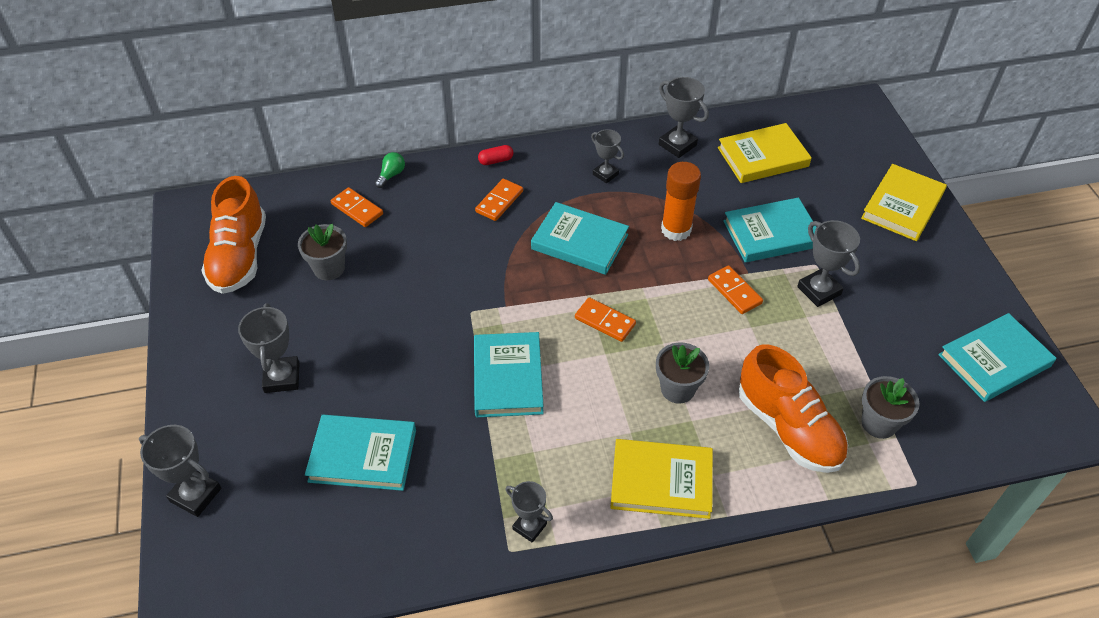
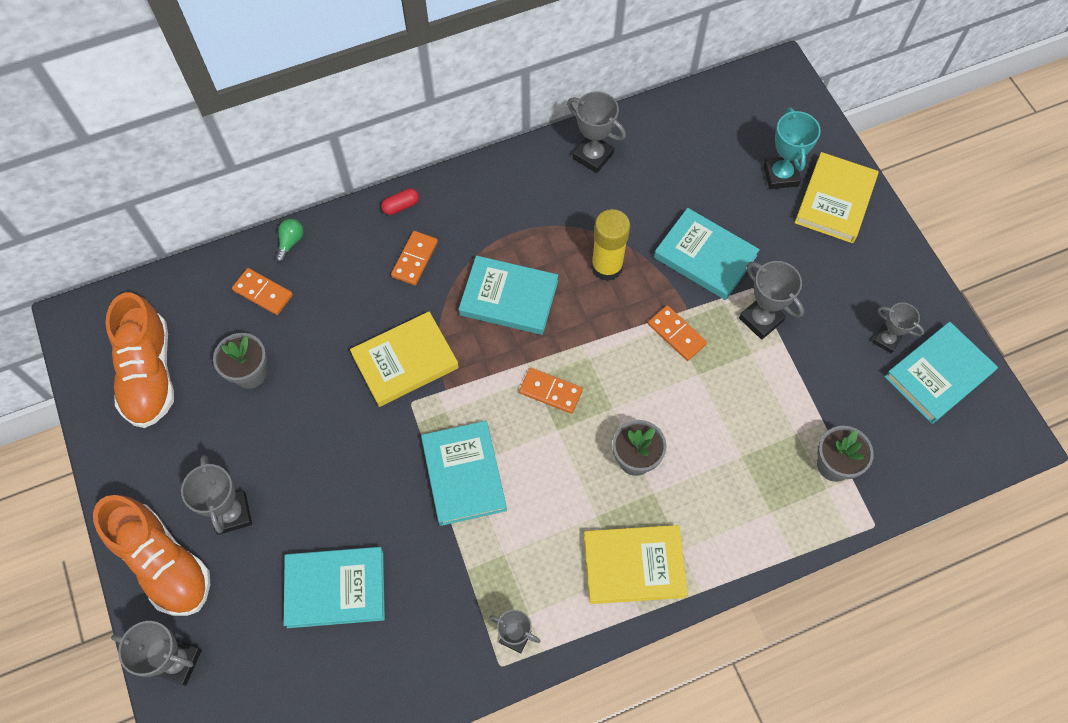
camera: 10 degrees left, 15 degrees up
grey trophy [591,129,624,184] -> grey trophy moved to [872,303,924,354]
orange glue stick [661,162,701,241] -> yellow glue stick [591,209,630,281]
yellow book [718,123,812,183] -> yellow book moved to [350,312,459,407]
turquoise book [723,198,817,262] -> turquoise book turned 60 degrees clockwise [654,208,760,300]
orange shoe [739,344,848,473] -> orange shoe moved to [93,495,210,616]
none -> turquoise trophy [763,107,821,189]

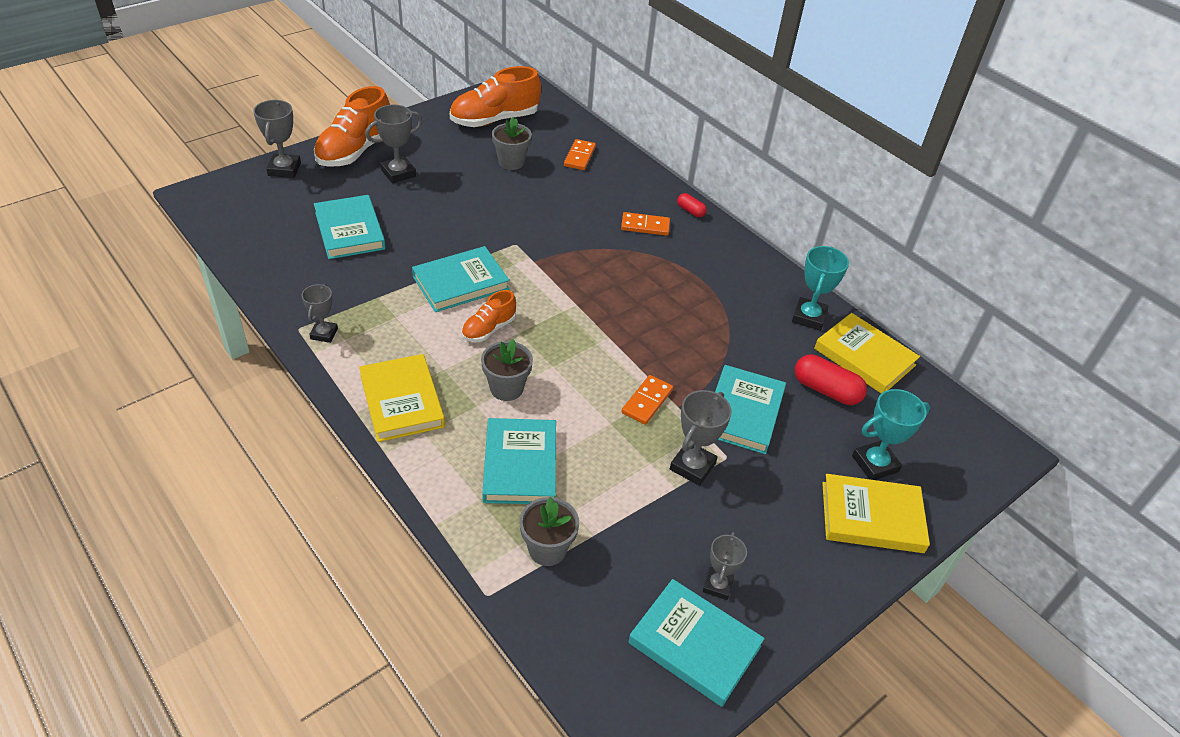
camera: 70 degrees right, 20 degrees down
green light bulb [275,219,304,262] -> none
yellow book [350,312,459,407] -> yellow book moved to [814,313,920,393]
turquoise book [459,256,559,335] -> turquoise book moved to [482,418,556,504]
orange domino [519,368,583,414] -> none
grey trophy [567,91,626,173] -> turquoise trophy [792,246,849,331]
yellow glue stick [591,209,630,281] -> none
none -> orange shoe [462,290,516,342]
none -> red capsule [795,355,867,405]

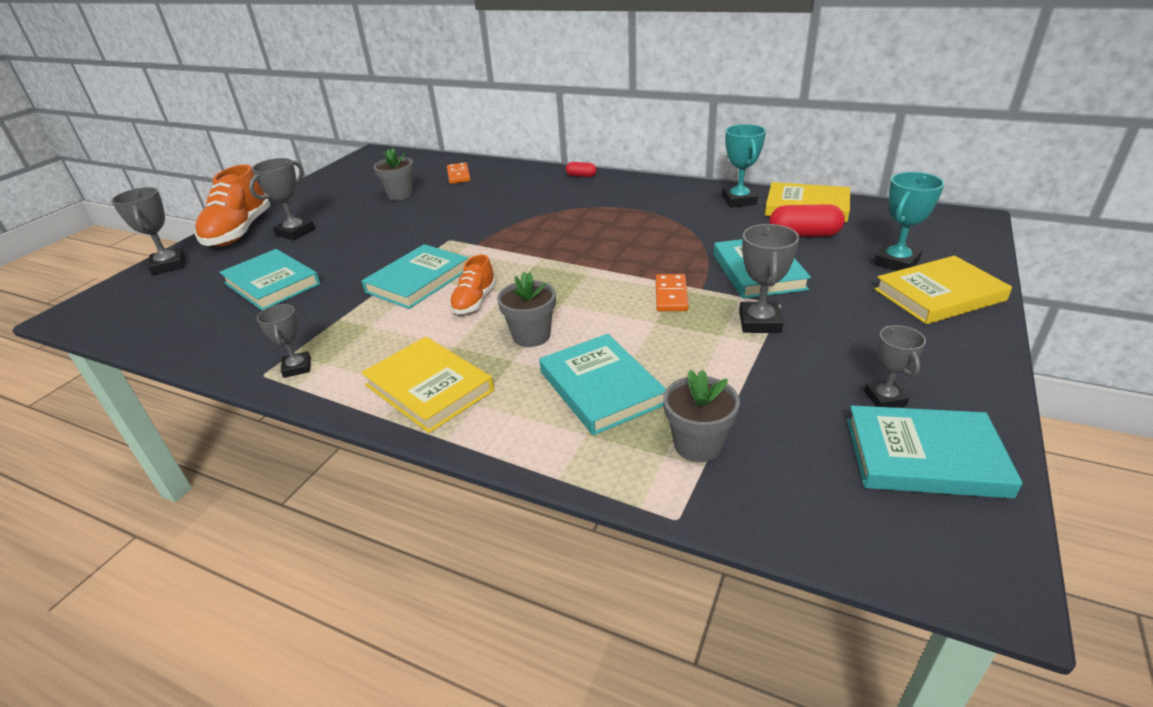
camera: 20 degrees left, 10 degrees down
orange shoe [450,66,541,127] -> none
orange domino [621,212,670,236] -> none

